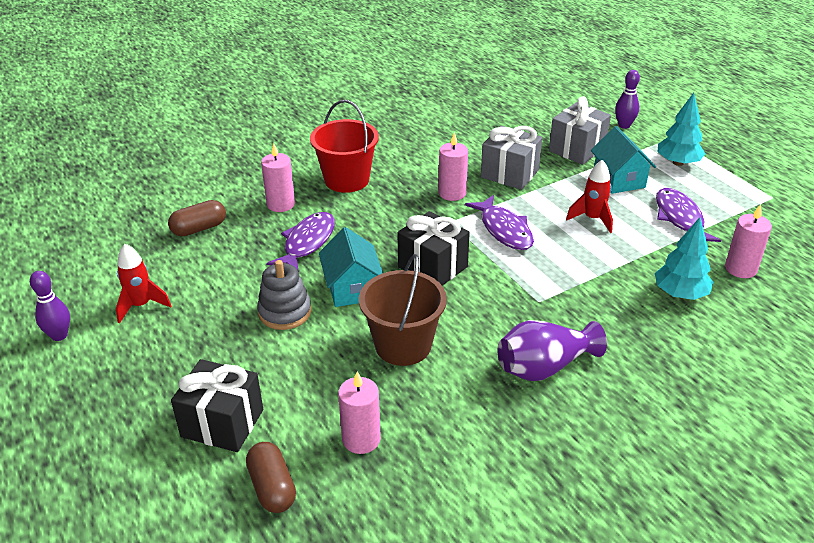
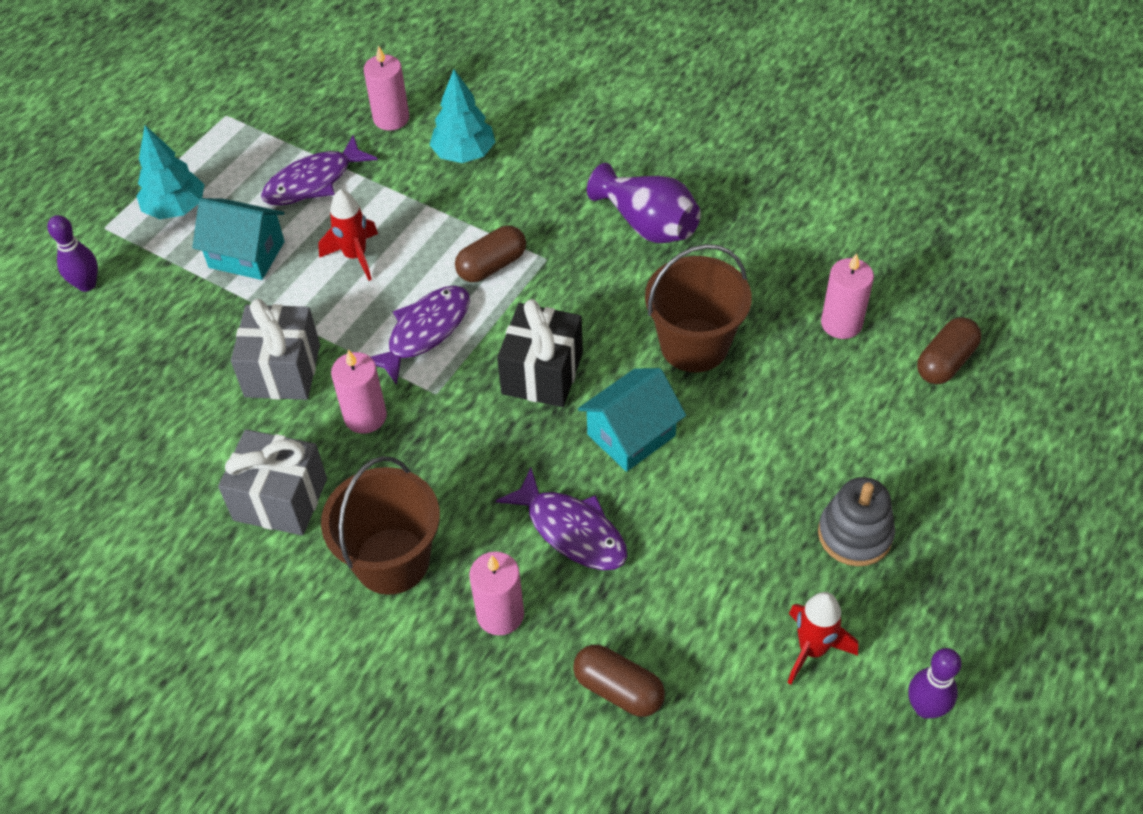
camera: 115 degrees left, 15 degrees up
black gift [171,359,263,452] -> none
grey stacking toy [257,260,311,330] -> grey stacking toy moved to [818,477,895,566]
purple fish [267,212,335,272] -> purple fish turned 135 degrees counterclockwise [496,468,628,570]
red bucket [310,100,379,193] -> brown bucket [321,456,440,595]
grey gift [549,96,611,165] -> grey gift moved to [218,429,327,535]
turquoise house [591,126,656,194] -> turquoise house turned 60 degrees clockwise [192,198,285,280]
none -> brown capsule [455,226,526,282]

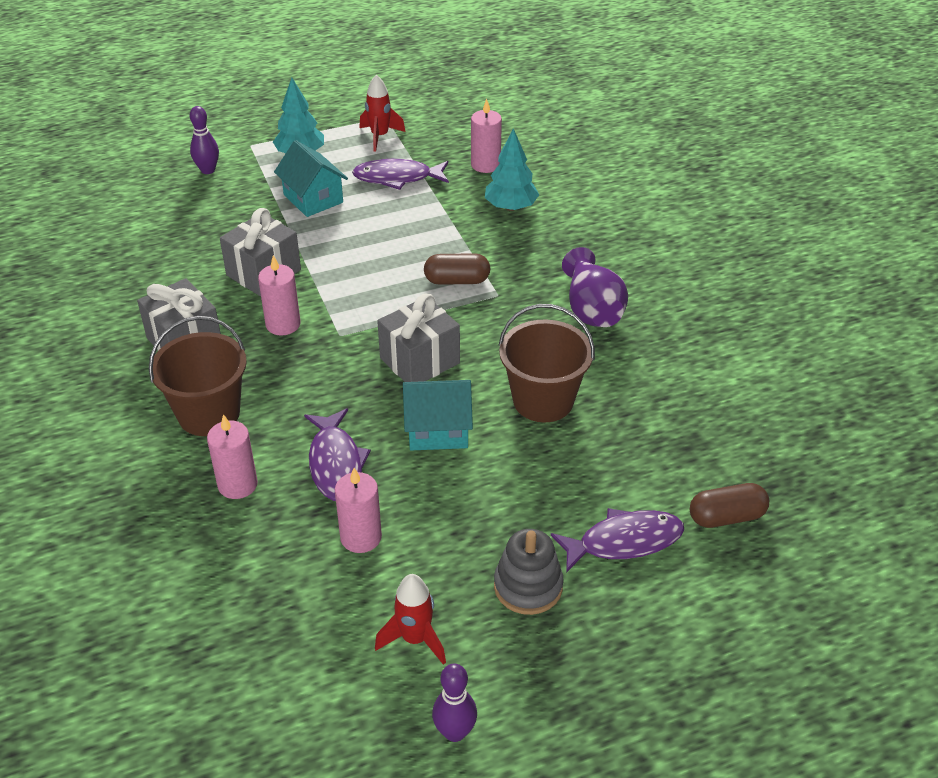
camera: 35 degrees right, 10 degrees down
red rocket [318,189,378,281] -> red rocket moved to [359,75,406,152]
purple fish [371,286,470,385] -> purple fish moved to [551,508,684,573]
black gift [497,299,583,407] -> grey gift [377,293,460,382]
brown capsule [573,645,665,717] -> none
pink candle [821,253,874,339] -> pink candle moved to [334,468,382,553]

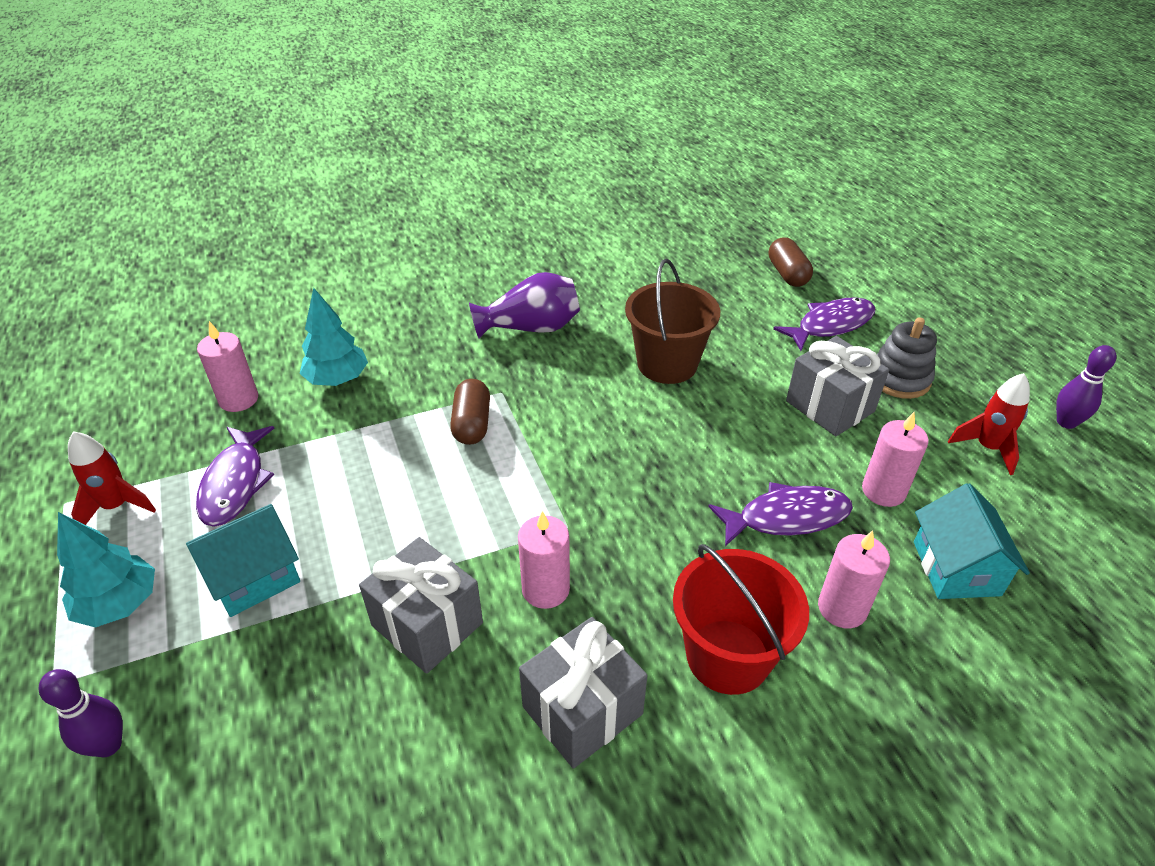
camera: 90 degrees left, 0 degrees up
brown bucket [149,316,247,436] -> red bucket [673,544,809,695]
grey gift [377,293,460,382] -> grey gift moved to [786,336,889,436]
turquoise house [403,380,473,450] -> turquoise house moved to [914,483,1030,599]
purple fish [551,508,684,573] -> purple fish turned 75 degrees clockwise [773,297,875,351]

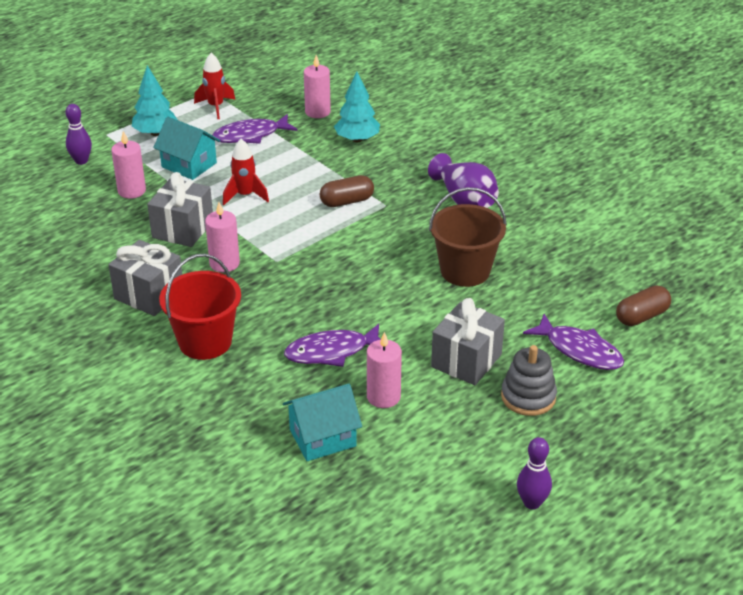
camera: 70 degrees right, 5 degrees down
purple fish [708,482,853,546] -> purple fish turned 105 degrees clockwise [284,324,381,367]
pink candle [818,530,890,628] -> pink candle moved to [111,131,146,199]
red rocket [948,373,1030,475] -> red rocket moved to [223,139,269,205]

